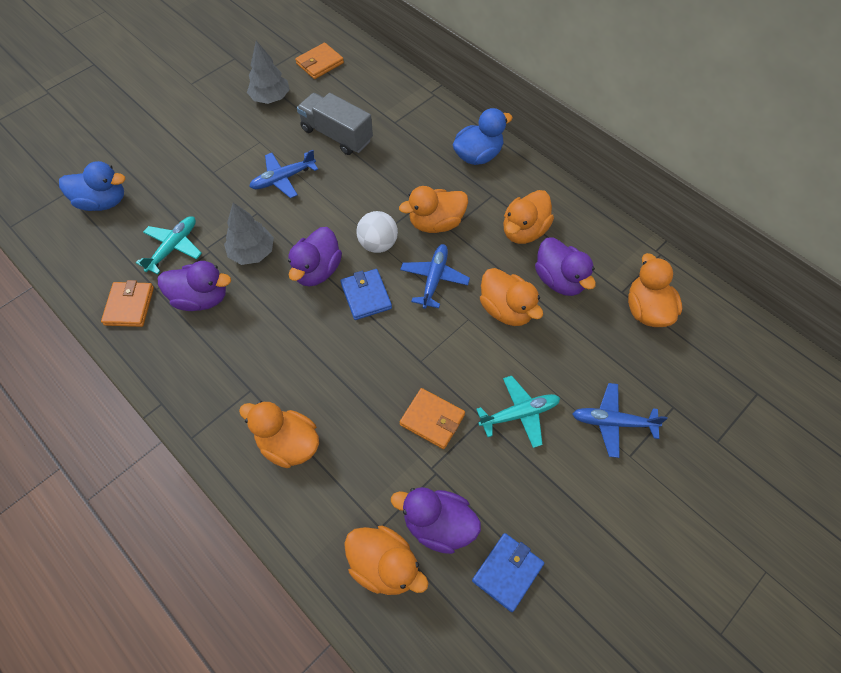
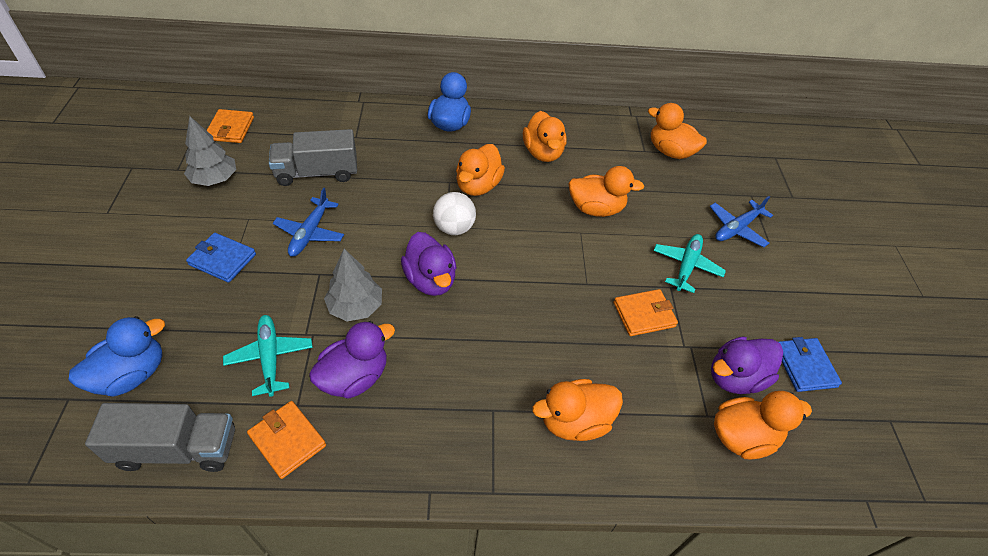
camera: 50 degrees left, 10 degrees down
blue wallet [340,269,392,320] -> blue wallet moved to [186,233,256,283]
blue plane [400,244,470,309] -> none
purple duck [535,237,596,296] -> none
none -> grey truck [85,403,235,472]

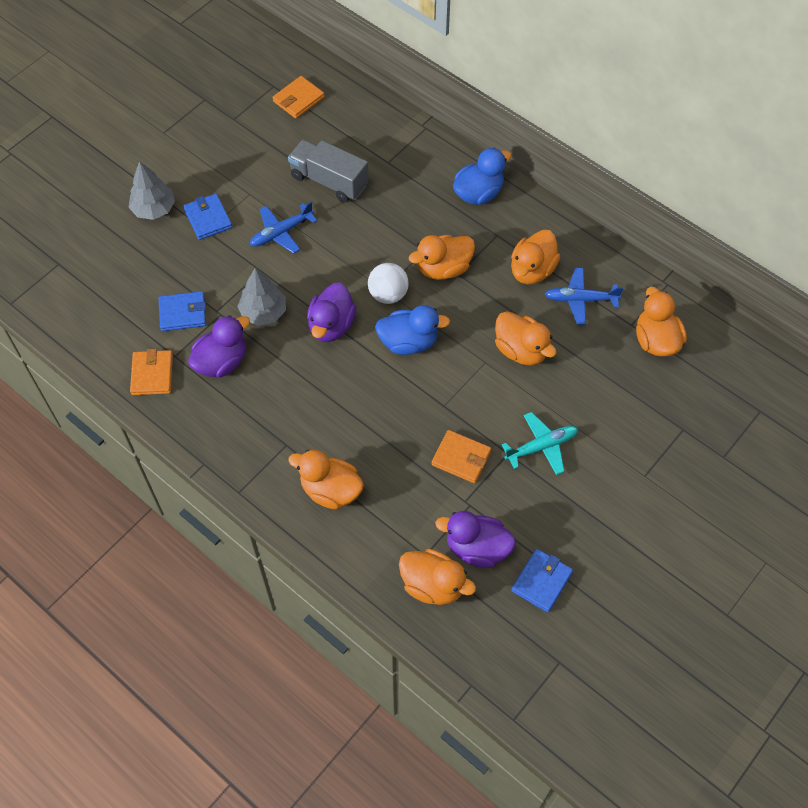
camera: 45 degrees right, 10 degrees up
blue duck [68,316,165,397] -> blue duck moved to [375,305,450,355]
grey truck [85,403,235,472] -> none
grey tree [184,116,236,186] -> grey tree moved to [128,161,175,220]
turquoise plane [223,315,313,397] -> blue wallet [158,291,206,331]
purple duck [309,321,395,399] -> purple duck turned 45 degrees counterclockwise [188,315,250,378]
blue plane [710,196,773,247] -> blue plane moved to [545,268,623,325]

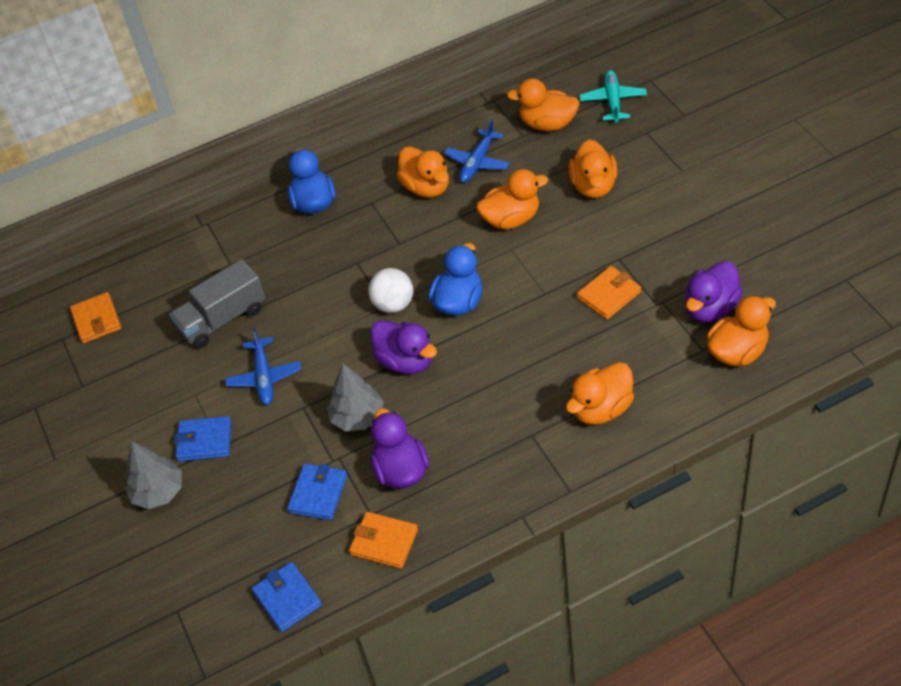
camera: 60 degrees left, 10 degrees down
orange duck [409,235,475,280] -> orange duck moved to [568,139,617,198]
turquoise plane [501,412,578,475] -> turquoise plane moved to [579,70,647,122]
blue wallet [511,549,573,613] -> blue wallet moved to [252,562,322,632]

